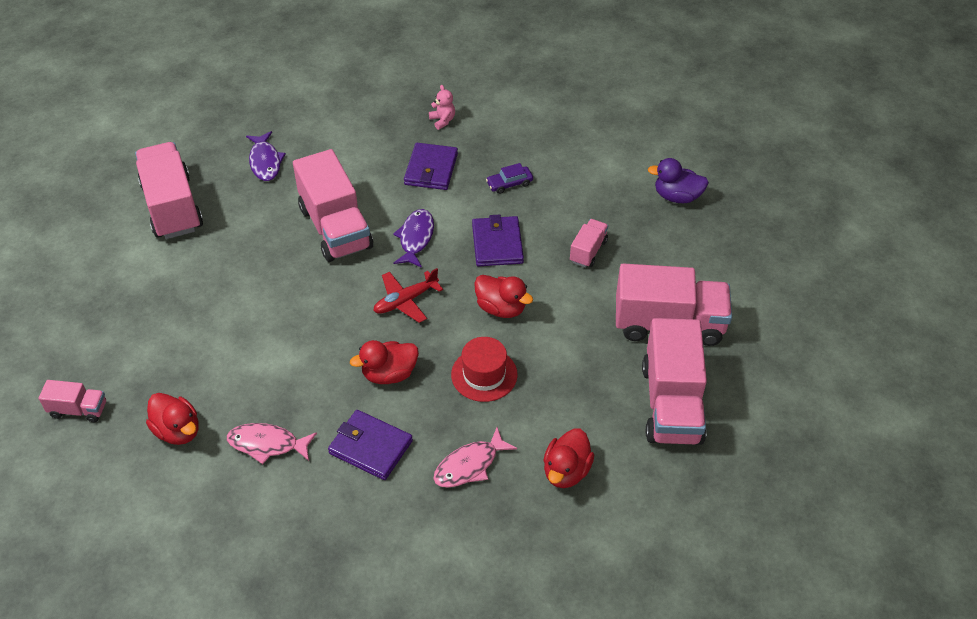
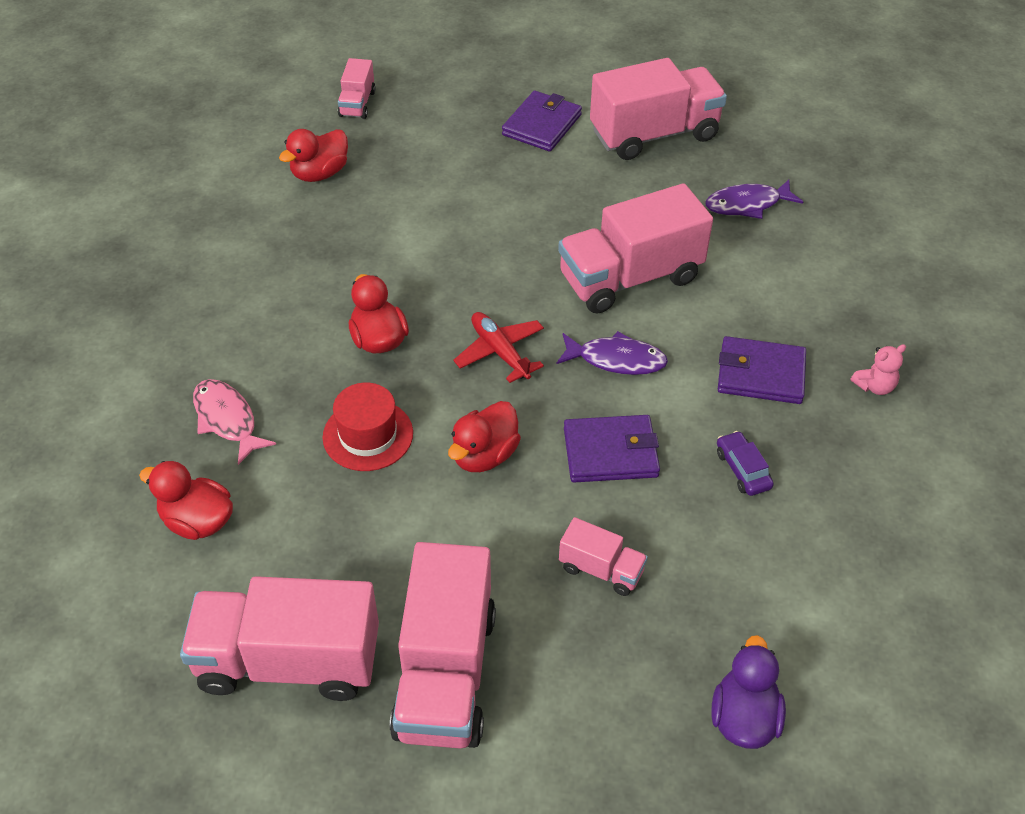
camera: 90 degrees right, 0 degrees up
pink fish [227,423,317,464] -> none
purple wallet [328,410,413,480] -> purple wallet moved to [502,90,582,152]

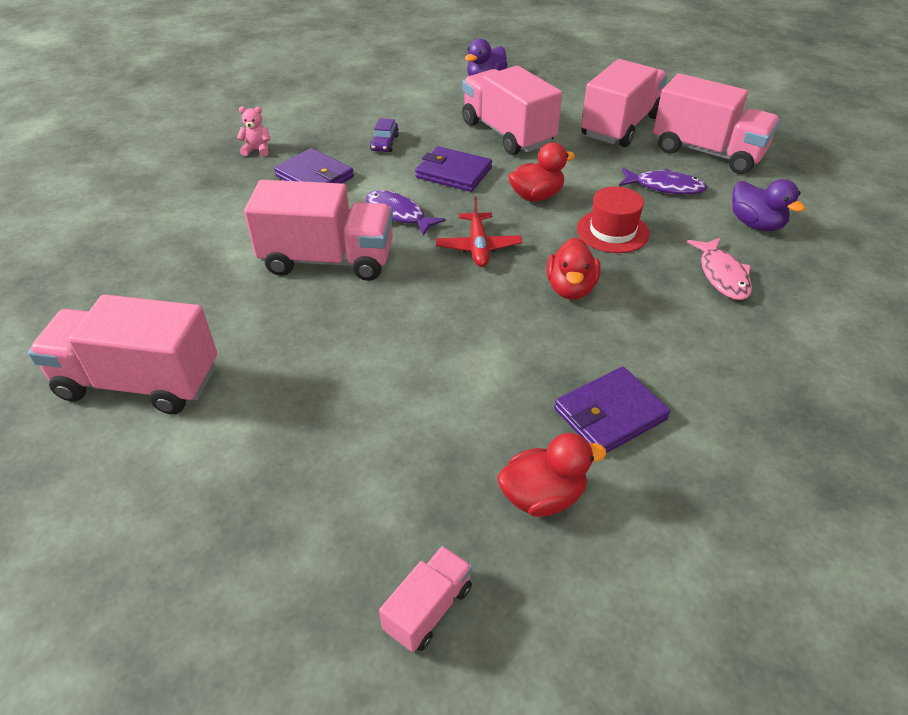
camera: 150 degrees left, 5 degrees down
red duck [139,461,233,540] -> purple duck [732,179,805,231]
purple wallet [502,90,582,152] -> purple wallet moved to [554,366,671,453]
pink truck [559,517,648,596] -> pink truck [462,66,562,155], size x2.07
purple fish [705,180,803,219] -> purple fish moved to [619,168,707,195]

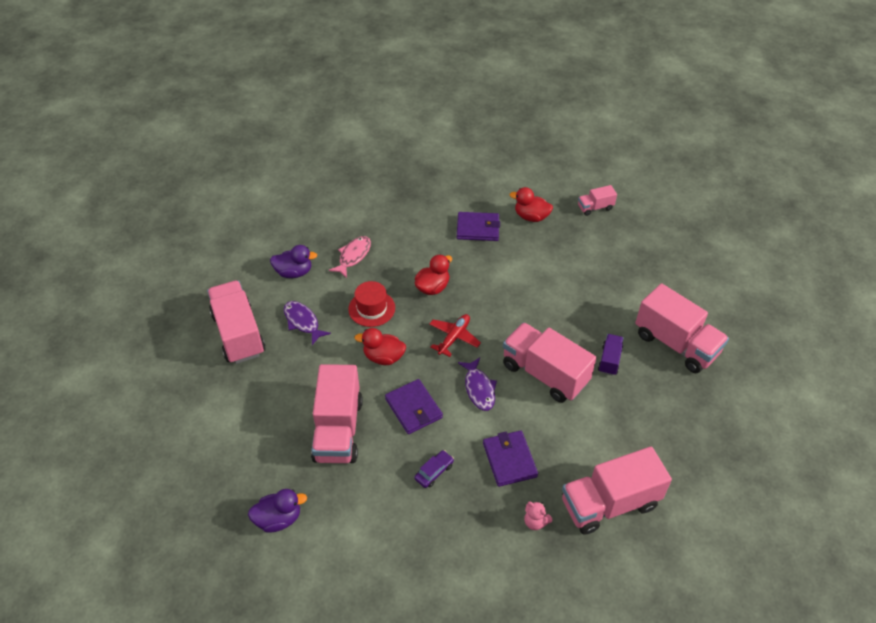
camera: 145 degrees left, 5 degrees up
pink truck [581,59,668,147] -> pink truck moved to [562,447,672,535]
purple duck [732,179,805,231] -> purple duck turned 90 degrees clockwise [270,245,317,278]
none -> purple truck [598,334,623,376]

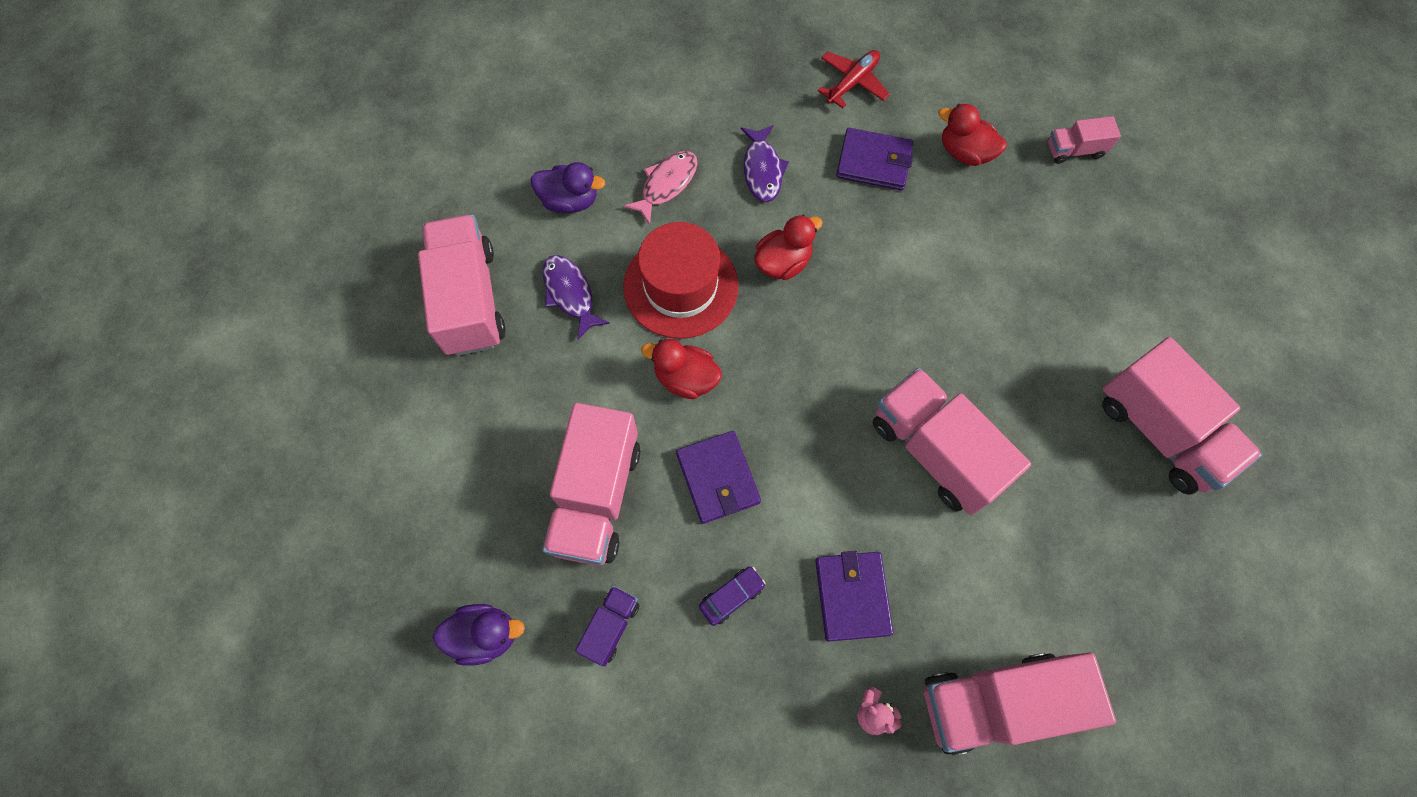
camera: 10 degrees right, 20 degrees up
red hat [348,281,395,327] -> red hat [623,222,739,339], size x1.54
red plane [429,314,481,357] -> red plane moved to [818,50,890,108]
purple fish [458,358,497,411] -> purple fish moved to [741,125,789,202]
purple truck [598,334,623,376] -> purple truck moved to [575,586,639,666]

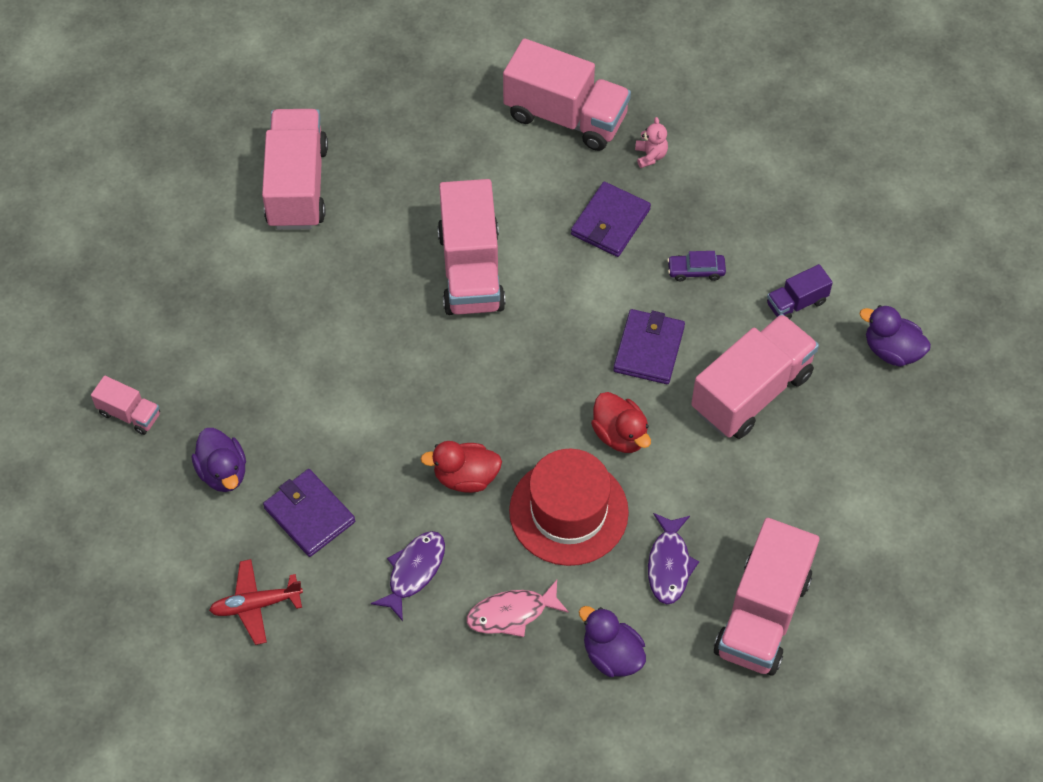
camera: 145 degrees left, 10 degrees down
red duck [938,104,1007,166] -> purple duck [191,428,246,492]

